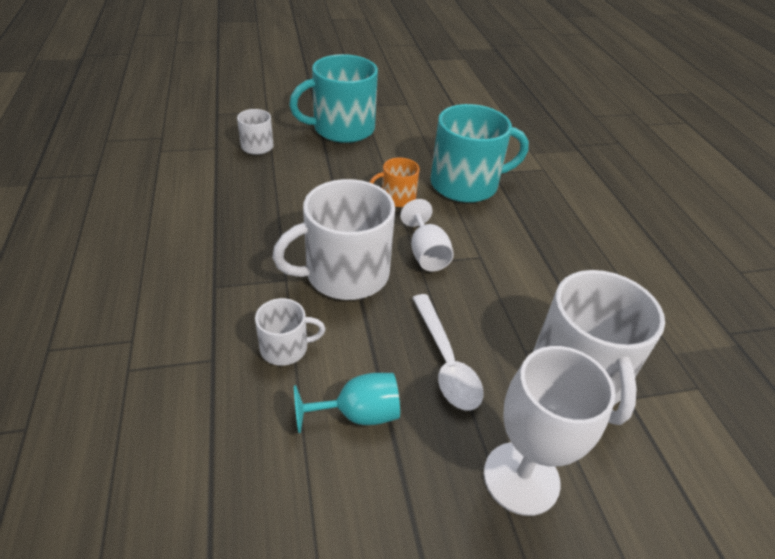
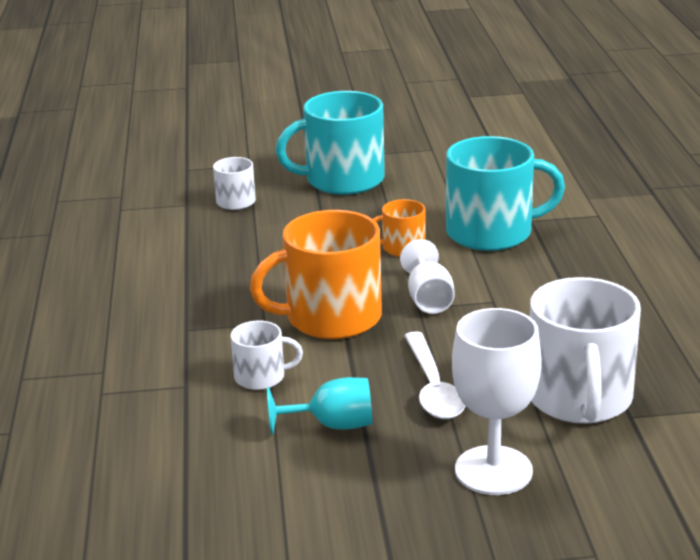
camera: 10 degrees right, 15 degrees down
white mug [272,179,395,300] -> orange mug [250,210,382,339]

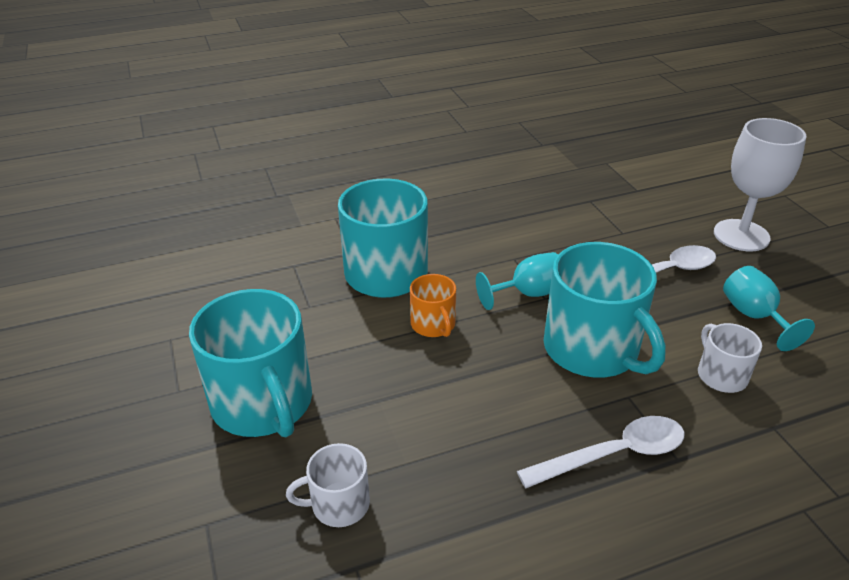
camera: 105 degrees left, 10 degrees up
orange mug [250,210,382,339] -> turquoise mug [543,242,666,378]
white goblet [400,239,455,314] -> turquoise goblet [476,252,558,310]
white mug [530,277,641,424] -> none
none -> white spoon [517,416,684,488]

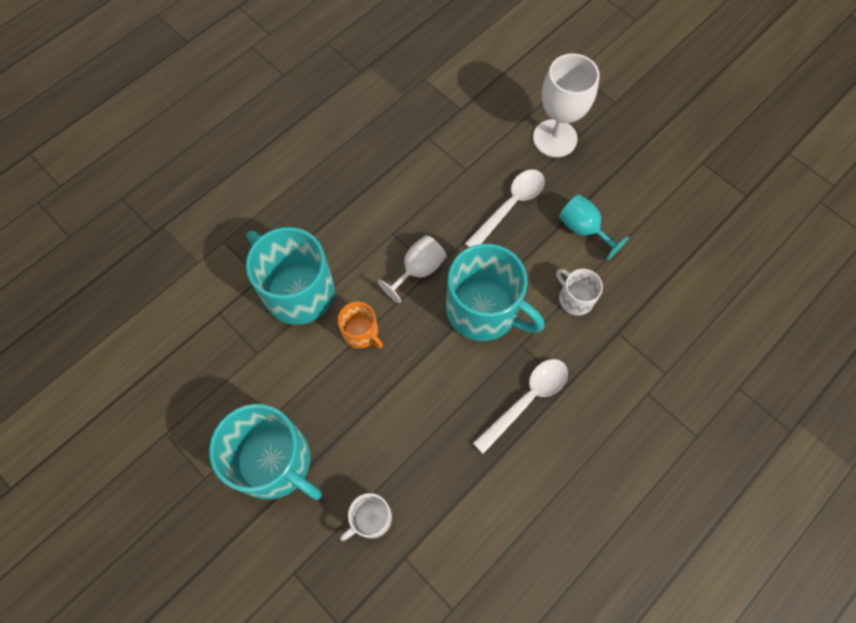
camera: 25 degrees left, 30 degrees up
turquoise goblet [476,252,558,310] -> white goblet [378,235,447,303]

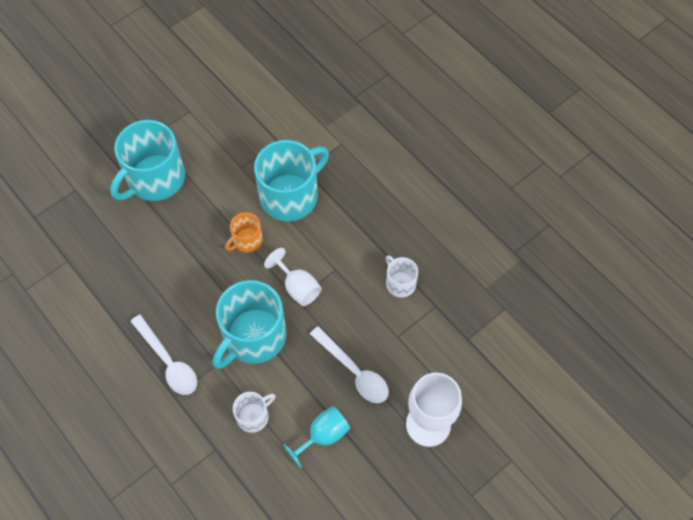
camera: 95 degrees right, 5 degrees down
white mug [340,493,392,541] -> white mug moved to [386,255,418,297]

